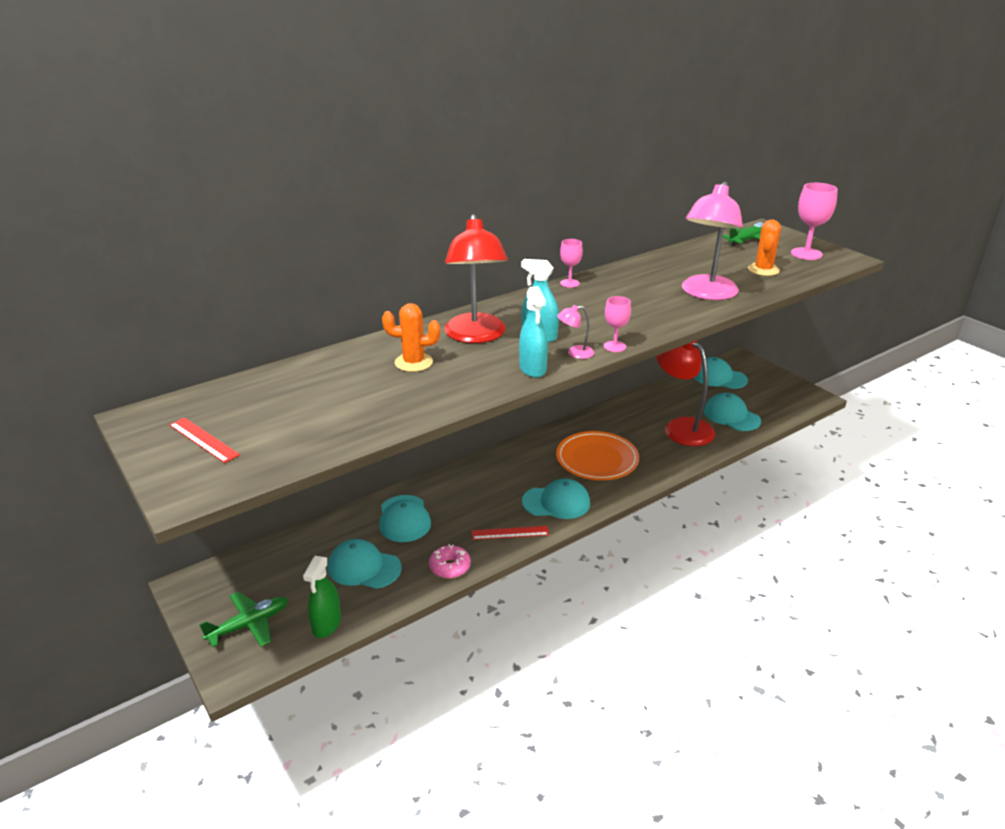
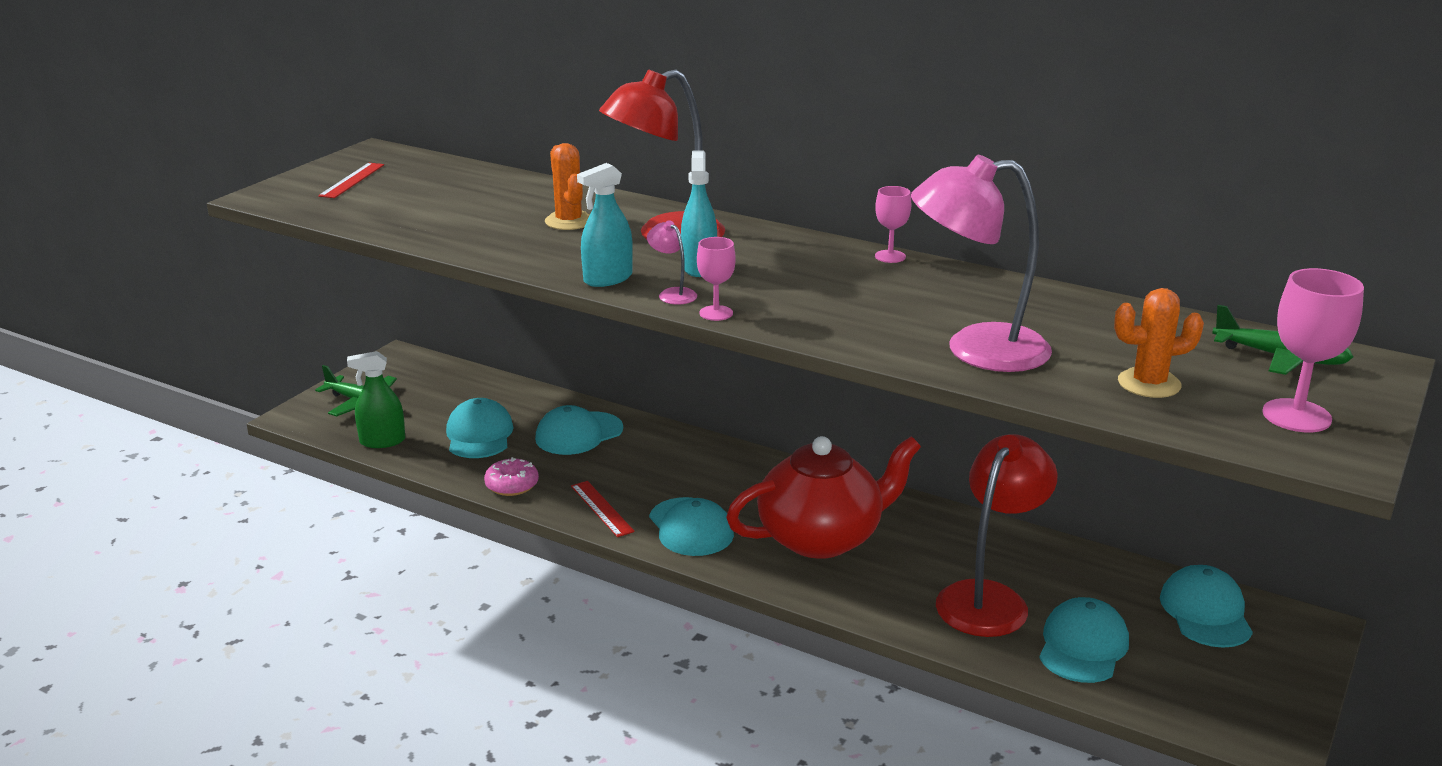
camera: 65 degrees right, 5 degrees down
orange plate [556,431,639,480] -> red teapot [726,436,921,559]

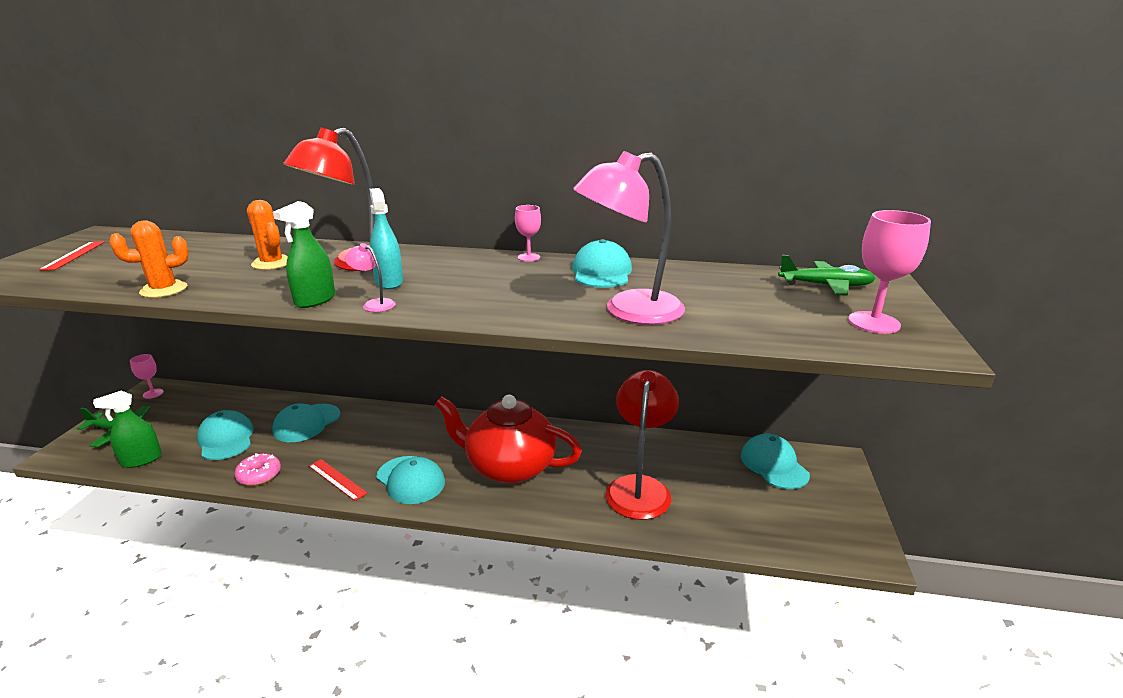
camera: 20 degrees left, 0 degrees up
turquoise spray bottle [577,163,633,287] -> green spray bottle [273,201,335,308]
pink goblet [697,237,736,321] -> pink goblet moved to [130,354,164,399]
red teapot [726,436,921,559] -> red teapot turned 120 degrees counterclockwise [435,395,582,484]
turquoise cap [1039,597,1129,683] -> turquoise cap moved to [572,239,632,288]
orange cactus [1114,288,1204,398] -> orange cactus moved to [109,220,189,298]

